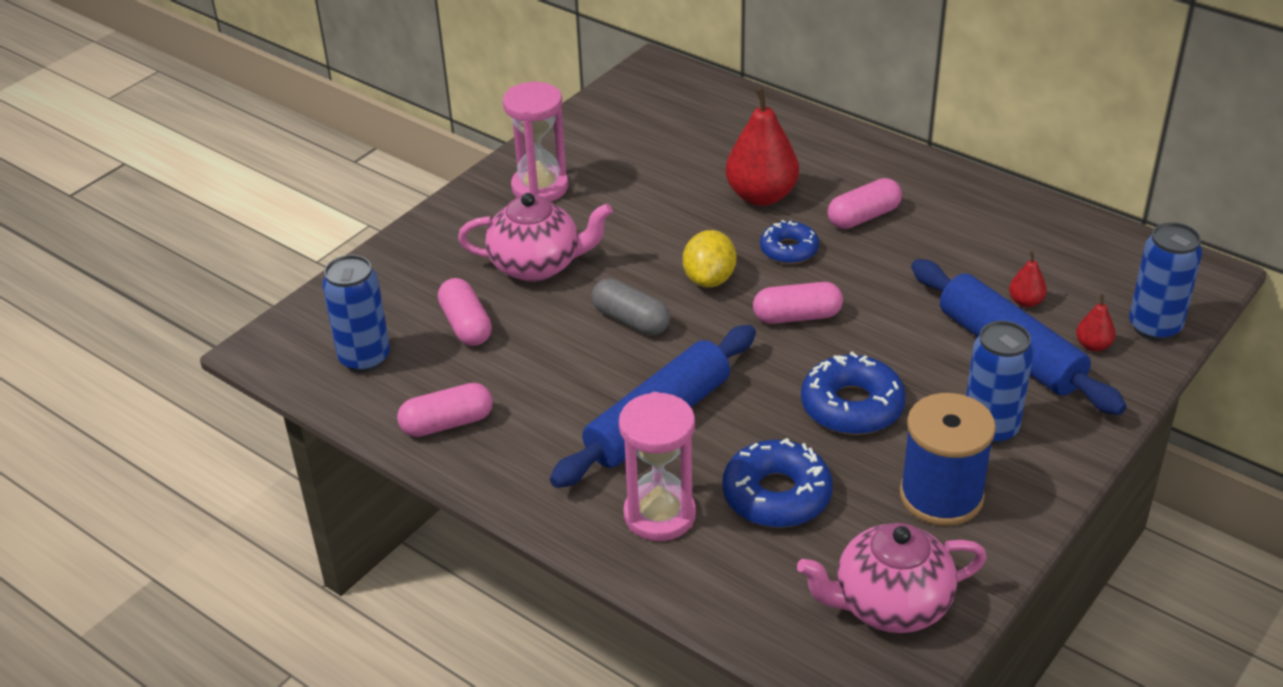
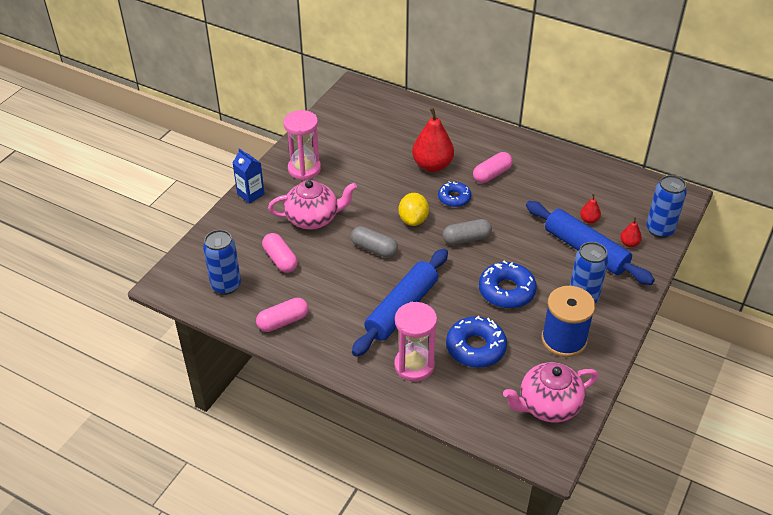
camera: 10 degrees left, 5 degrees up
pink capsule [753,282,843,324] -> grey capsule [443,219,492,245]
none -> blue carton [233,148,265,204]

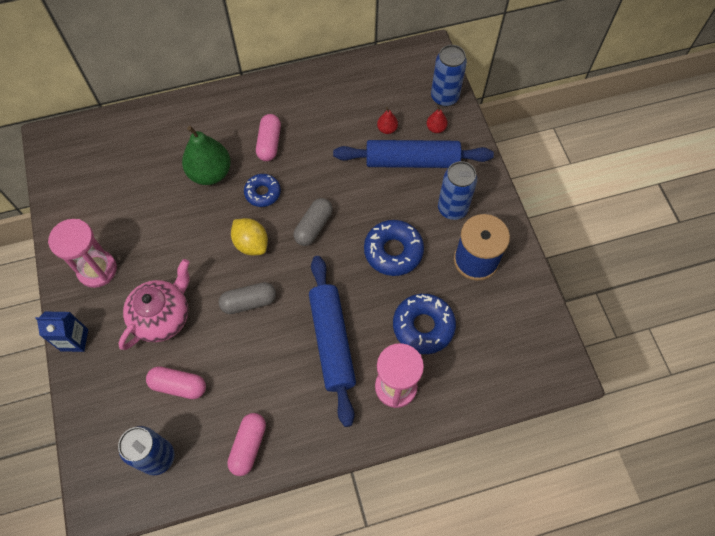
camera: 45 degrees left, 20 degrees up
red pear [412,107,454,172] -> green pear [182,126,231,185]
pink teapot [503,362,598,423] -> none

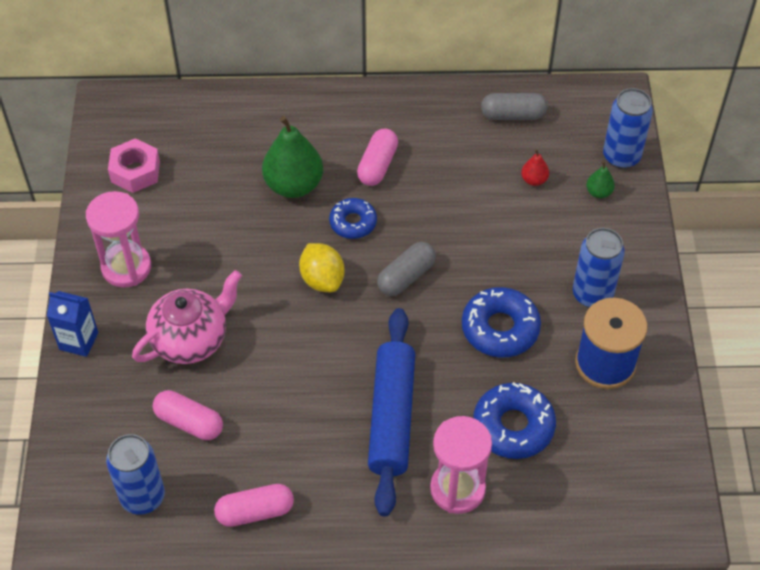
camera: 15 degrees right, 10 degrees down
grey capsule [219,282,276,314] -> grey capsule moved to [481,93,547,120]
pink capsule [227,413,266,476] -> pink capsule turned 45 degrees clockwise [214,484,294,527]
blue rolling pin [333,140,494,168] -> none
red pear [427,106,448,133] -> green pear [586,161,615,198]
none -> pink nut [108,138,160,193]

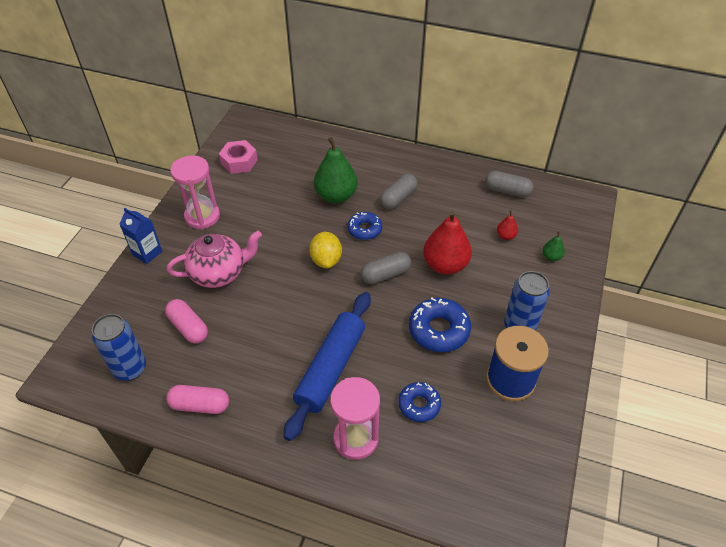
camera: 20 degrees right, 5 degrees down
pink capsule [357,129,398,186] -> grey capsule [380,174,418,209]
blue donut [473,382,556,459] -> blue donut [398,382,441,422], size x0.64
blue can [603,88,653,169] -> none
none -> red pear [423,210,472,274]

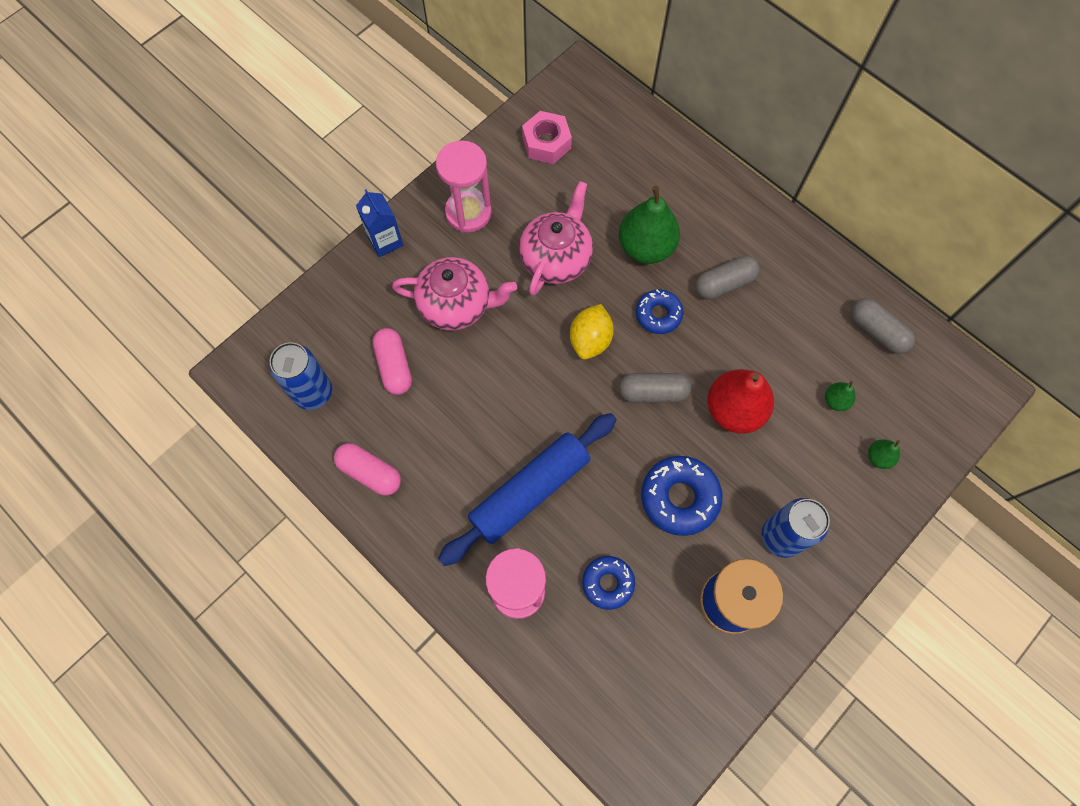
camera: 25 degrees right, 20 degrees up
red pear [497,210,518,240] -> green pear [825,381,856,411]
none -> pink teapot [519,181,593,296]

